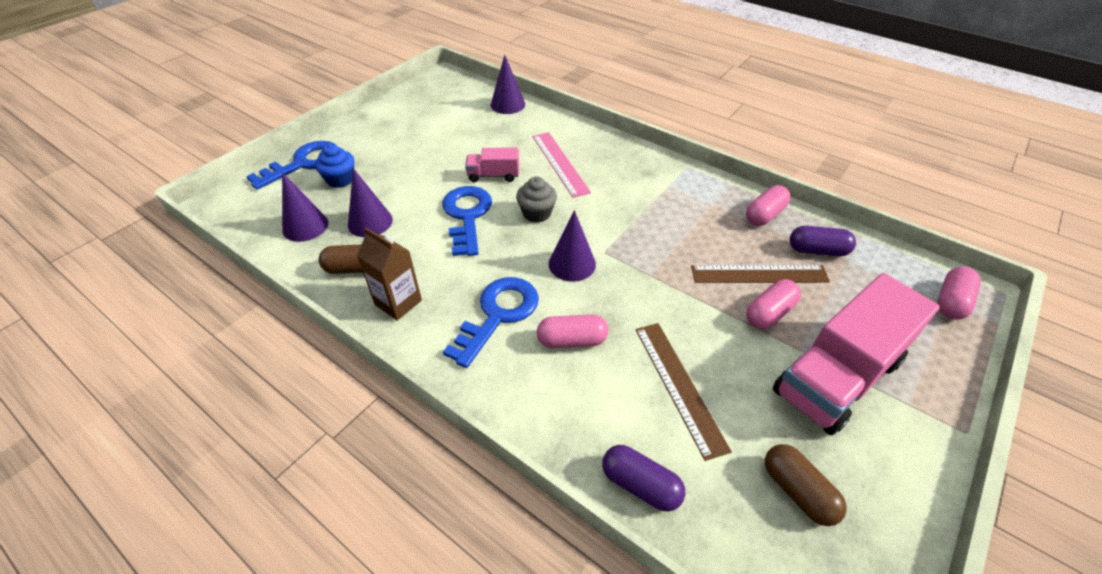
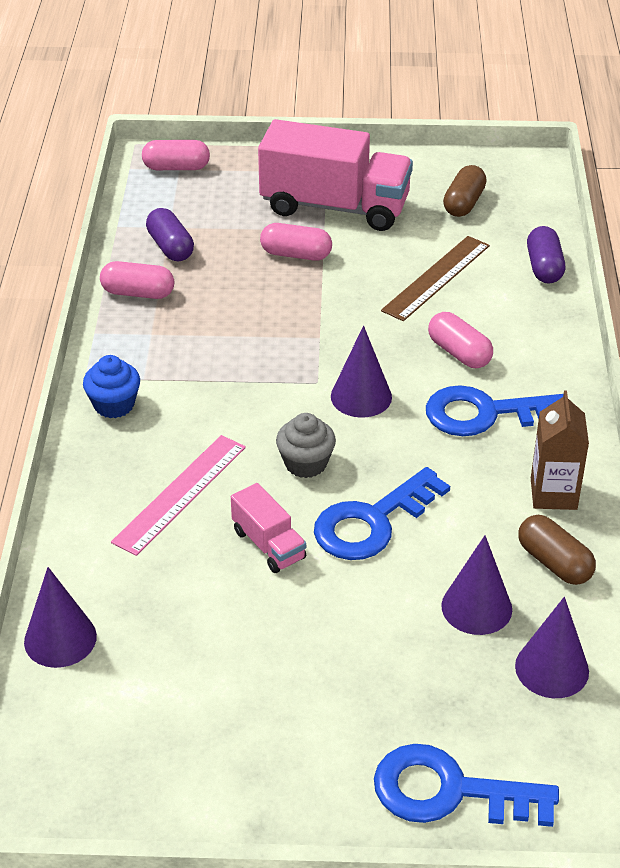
camera: 125 degrees left, 5 degrees down
blue cupcake [315,144,355,188] -> blue cupcake moved to [83,355,140,418]
brown ruler [691,265,830,283] -> none

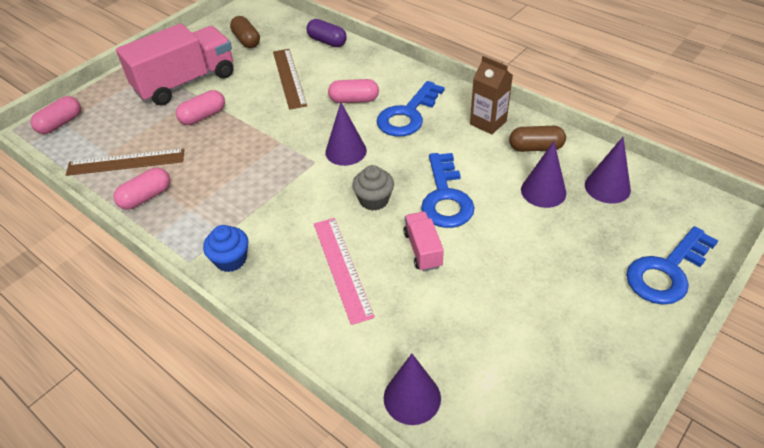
camera: 50 degrees left, 5 degrees up
purple capsule [146,208,194,261] -> brown ruler [66,149,184,176]
pink truck [231,483,306,573] -> pink truck turned 105 degrees counterclockwise [403,212,444,271]

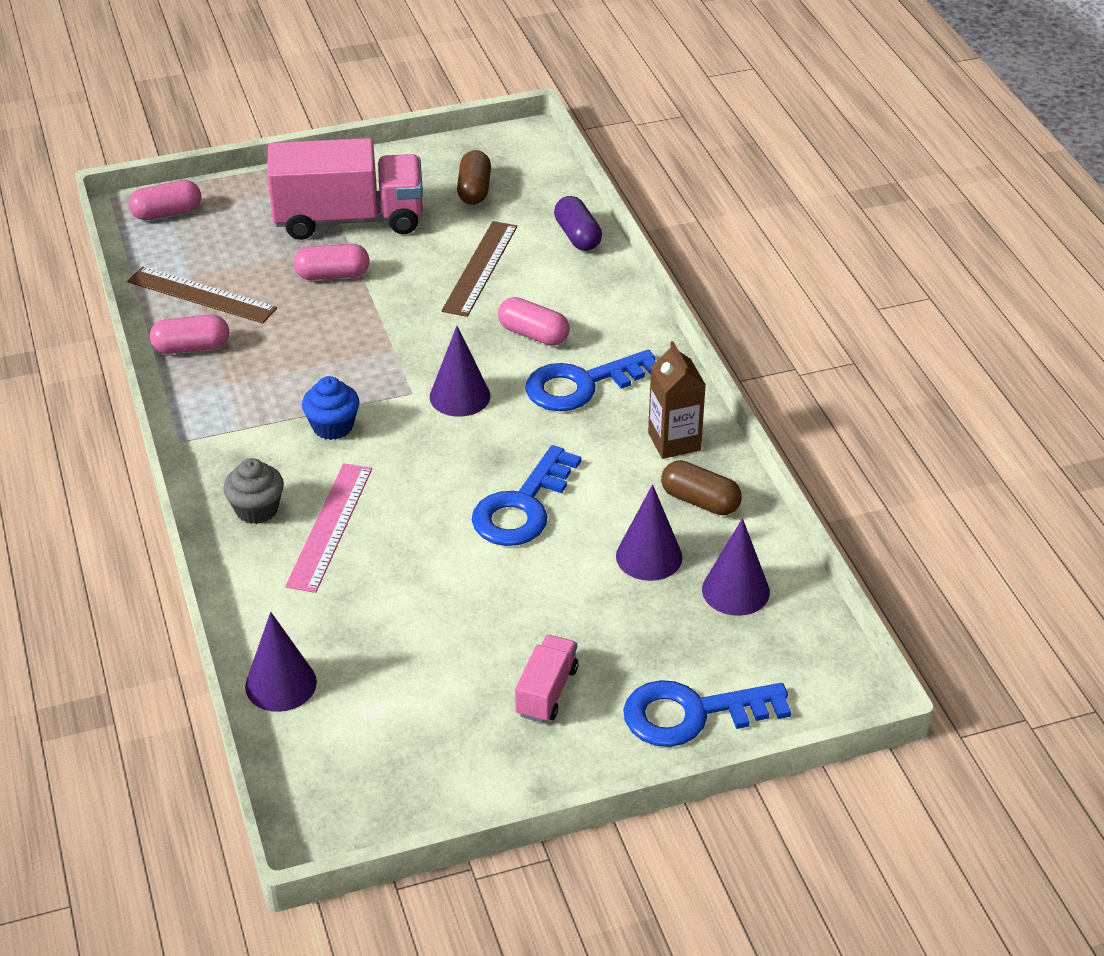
camera: 30 degrees right, 5 degrees down
blue cupcake [203,225,249,272] -> blue cupcake moved to [302,376,359,440]
grey cupcake [352,165,394,211] -> grey cupcake moved to [223,458,284,524]
pink truck [403,212,444,271] -> pink truck moved to [515,635,578,723]

